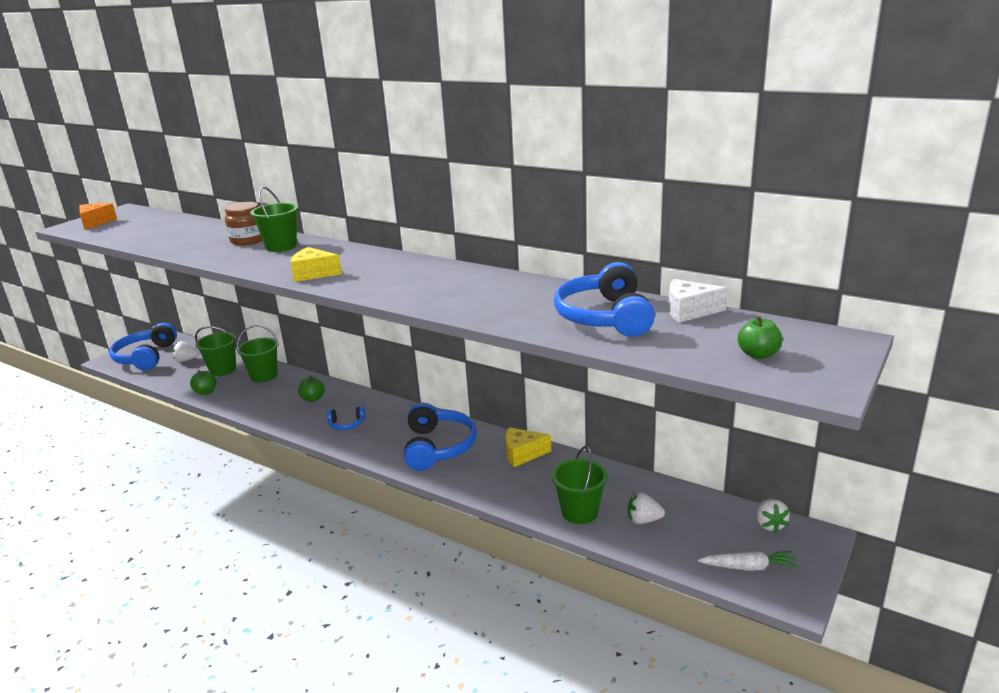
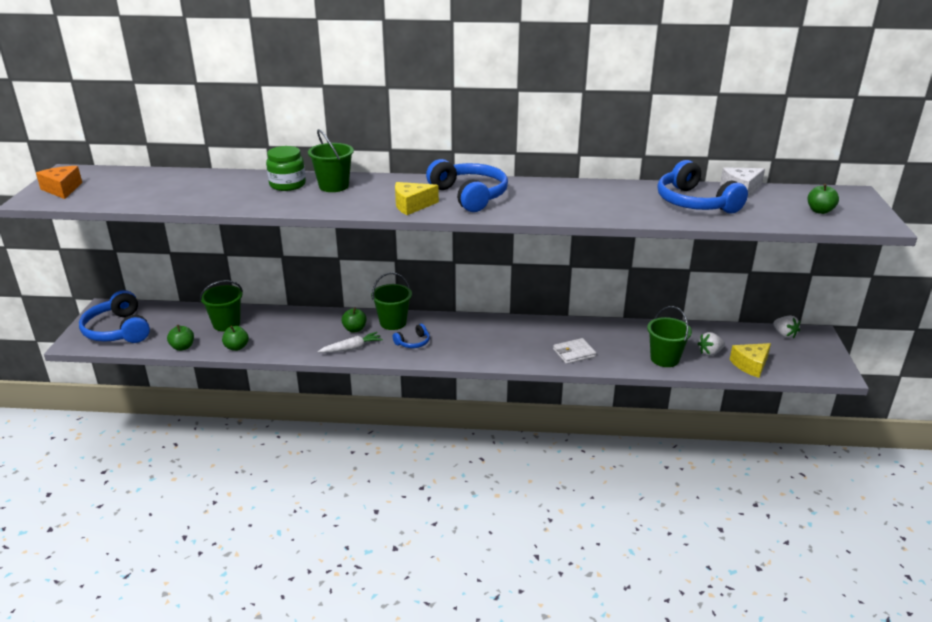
camera: 30 degrees left, 5 degrees up
white strawberry [173,341,199,362] -> none
brown jar [225,202,263,245] -> green jar [266,146,306,191]
green bucket [237,325,279,383] -> green bucket moved to [371,272,412,330]
blue headphones [404,403,477,471] -> blue headphones moved to [426,159,508,212]
yellow cheese [505,427,551,467] -> yellow cheese moved to [729,343,771,378]
white carrot [698,551,799,571] -> white carrot moved to [318,332,383,353]
none -> green apple [167,325,194,351]
none -> white wallet [553,338,596,364]

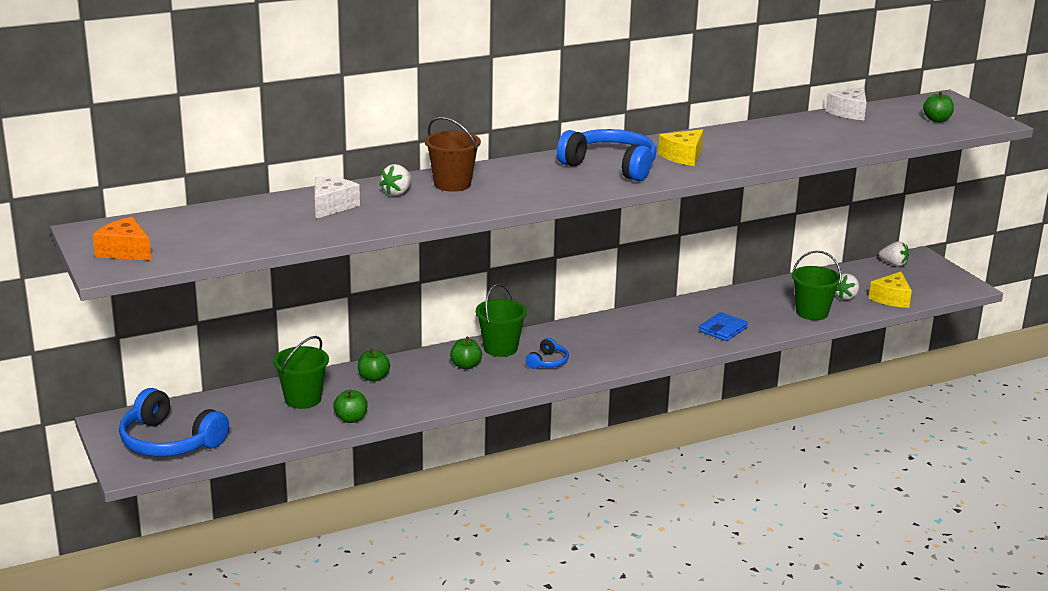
camera: 30 degrees left, 5 degrees down
green apple [167,325,194,351] -> green apple moved to [358,348,390,382]
green jar [266,146,306,191] -> white strawberry [379,164,412,196]
green bucket [308,129,354,192] -> brown bucket [425,117,481,192]
white carrot [318,332,383,353] -> none
yellow cheese [395,182,439,215] -> yellow cheese moved to [658,129,703,166]
white wallet [553,338,596,364] -> blue wallet [699,312,748,341]
blue headphones [658,160,748,213] -> none
none -> white cheese [315,176,360,219]

